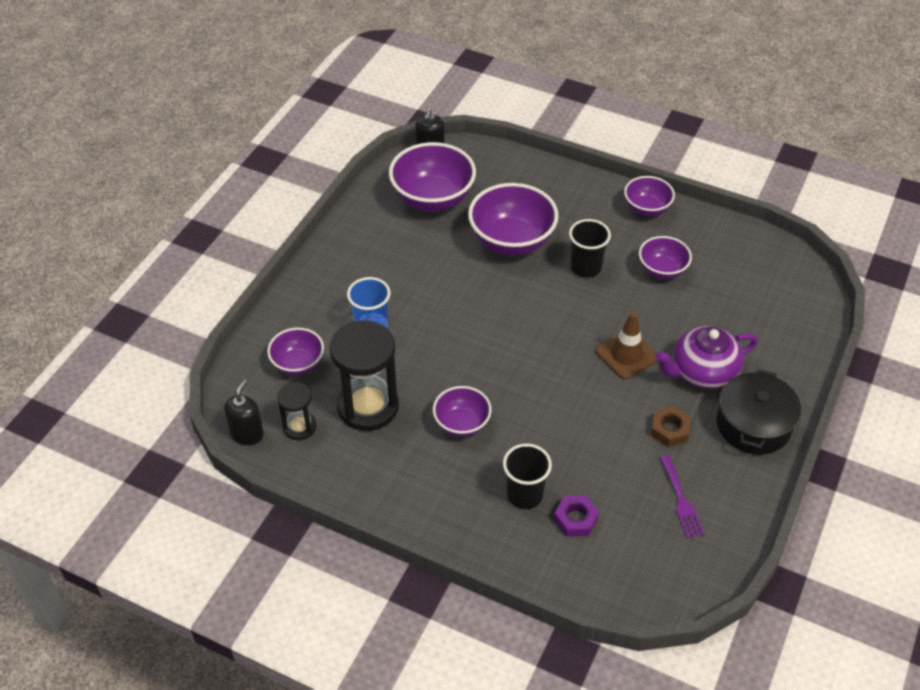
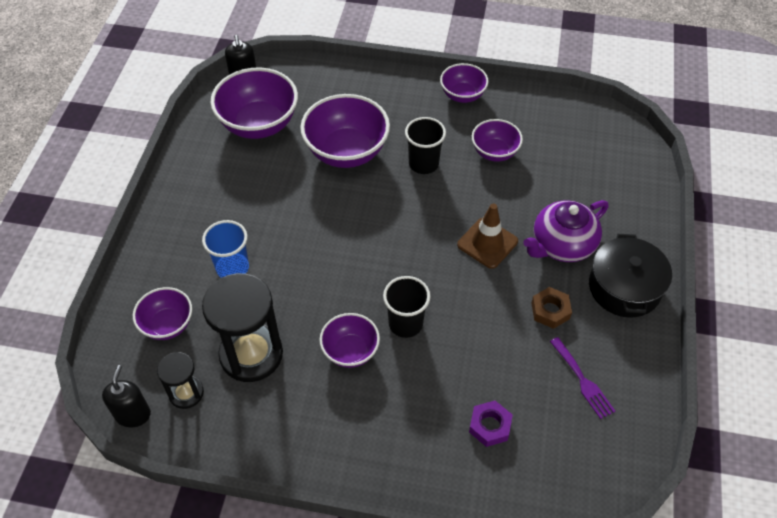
camera: 15 degrees left, 5 degrees up
black cup [503,443,552,509] -> black cup moved to [383,276,431,338]

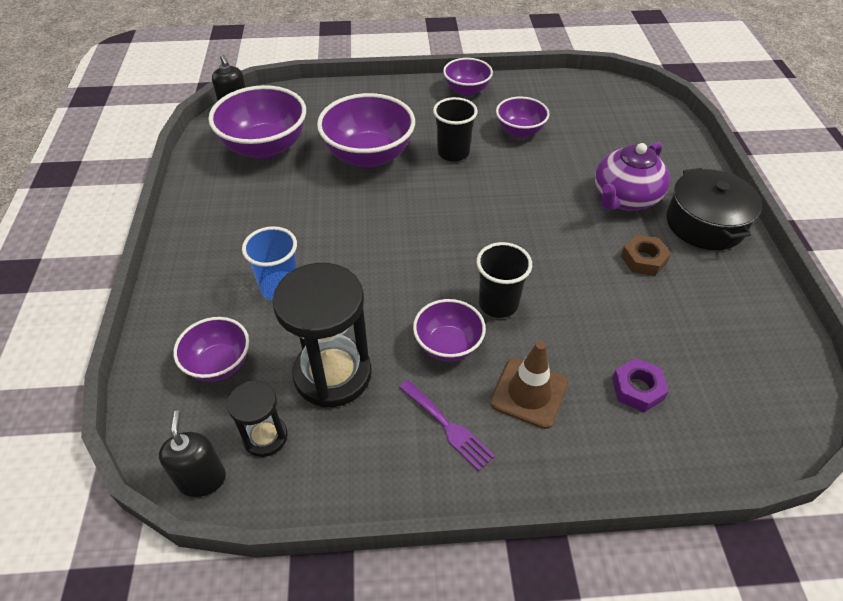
camera: 15 degrees left, 5 degrees down
brown traffic cone [457,204,518,269] -> brown traffic cone moved to [490,341,568,429]
purple fork [550,337,615,419] -> purple fork moved to [399,380,495,471]

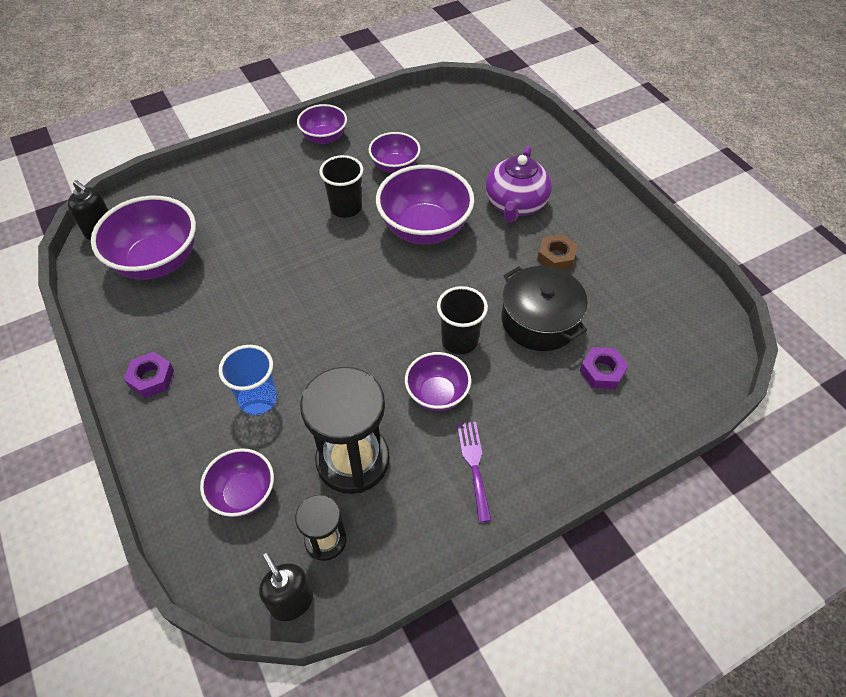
camera: 25 degrees left, 5 degrees up
purple bowl [317,93,415,168] -> purple bowl moved to [376,165,474,244]
purple fork [399,380,495,471] -> purple fork turned 120 degrees counterclockwise [457,422,492,522]
brown traffic cone [490,341,568,429] -> none
black pot [666,168,762,250] -> black pot moved to [502,266,588,351]
none -> purple nut [124,352,174,398]

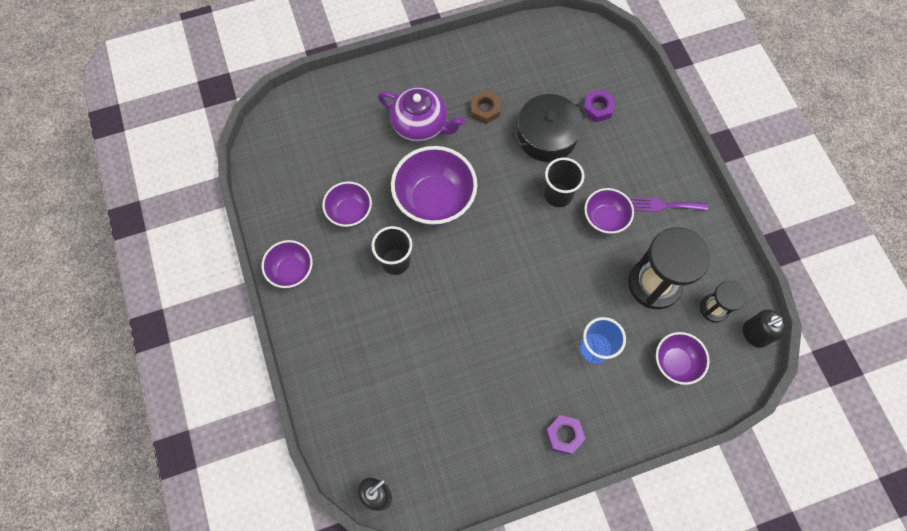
camera: 80 degrees left, 15 degrees up
purple bowl [91,196,196,280] -> none

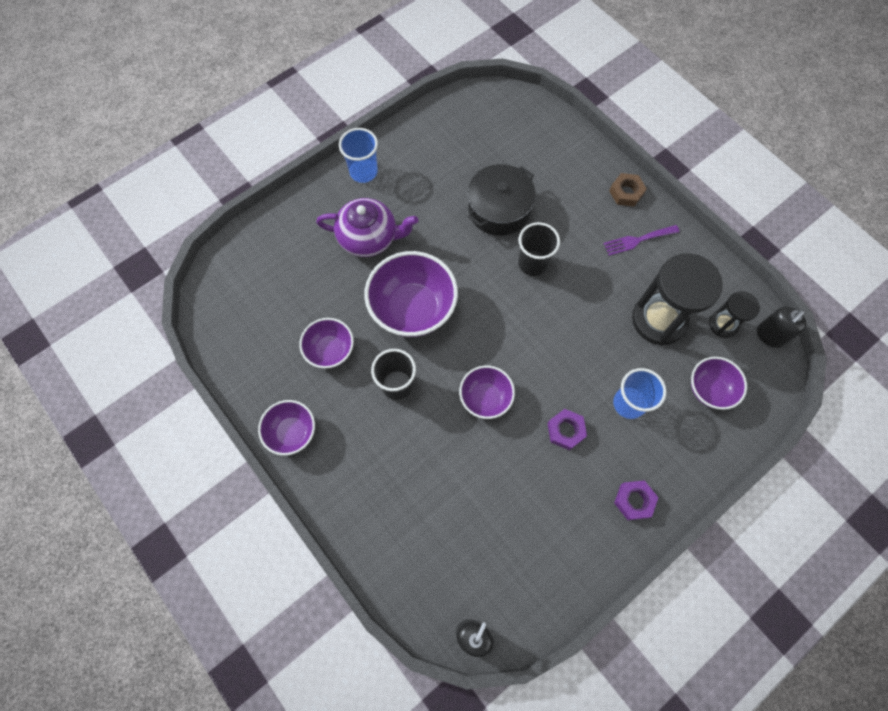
camera: 20 degrees left, 0 degrees up
brown nut [471,90,501,124] -> brown nut moved to [609,173,647,207]
purple nut [583,89,615,122] -> purple nut moved to [547,409,587,450]
purple bowl [584,188,634,234] -> purple bowl moved to [459,366,515,419]
none -> blue cup [339,128,378,183]

